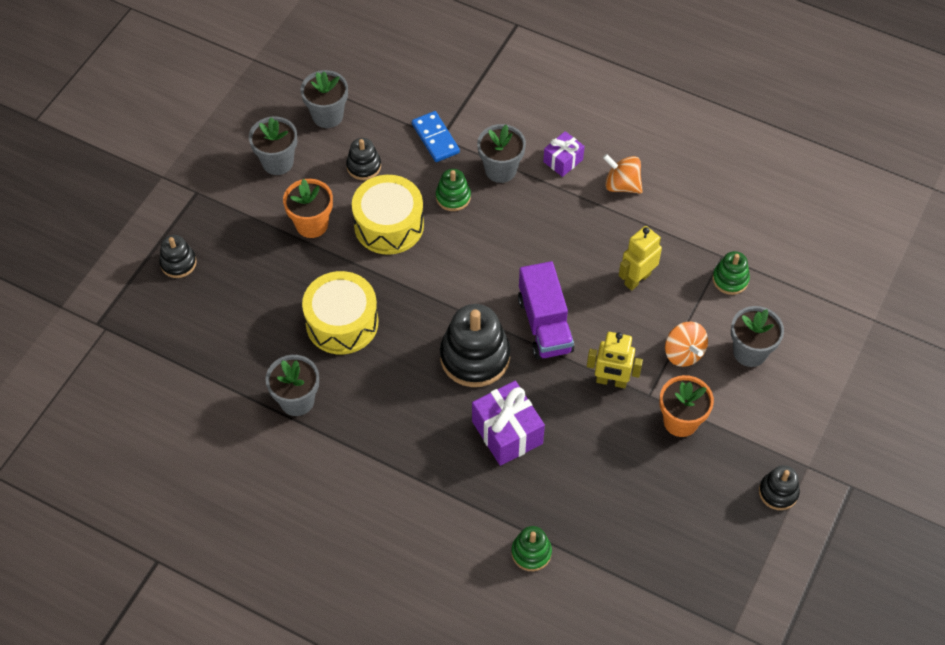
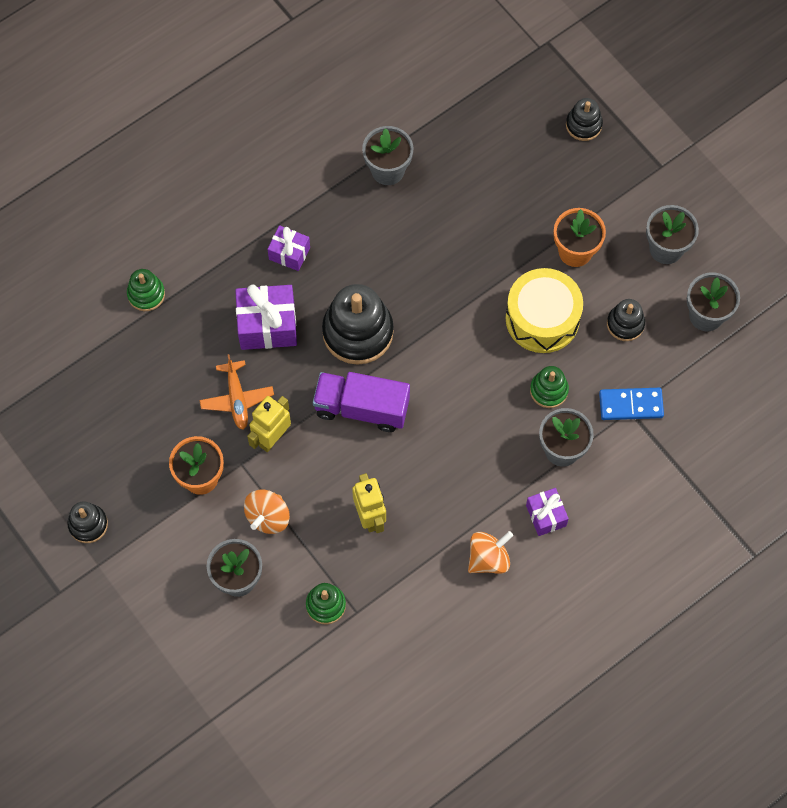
camera: 115 degrees right, 10 degrees up
yellow drum [302,271,378,354] -> none
orange spinning top [665,322,708,367] -> orange spinning top turned 60 degrees counterclockwise [244,489,290,534]
none -> orange plane [200,354,274,430]
none -> purple gift [267,225,310,271]

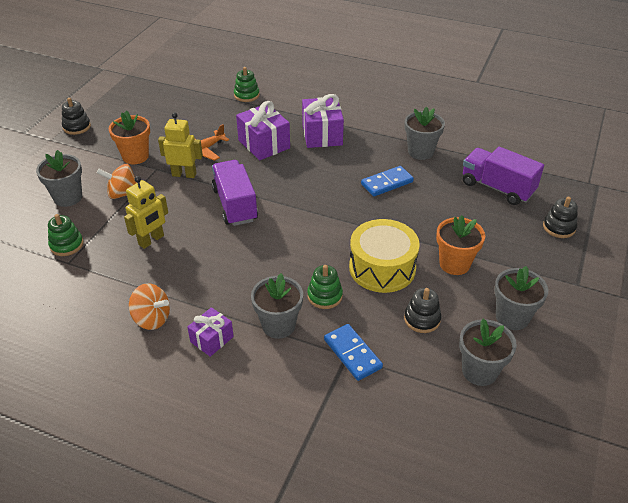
camera: 60 degrees right, 25 degrees down
purple gift [267,225,310,271] -> purple gift [302,94,344,148], size x1.68
black stacking toy [322,284,394,365] -> none
none -> blue domino [361,166,414,196]
none -> purple truck [463,147,544,205]

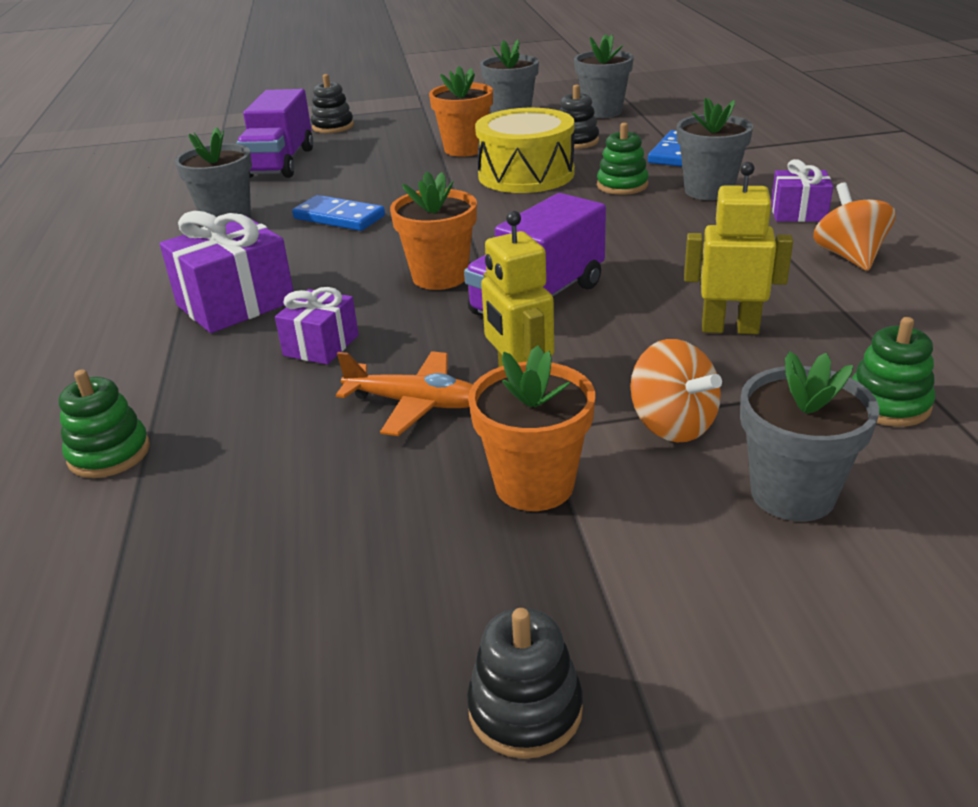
camera: 120 degrees left, 10 degrees down
purple gift [236,101,290,160] -> purple gift [275,287,359,365], size x0.60
none -> orange flower pot [390,171,477,290]

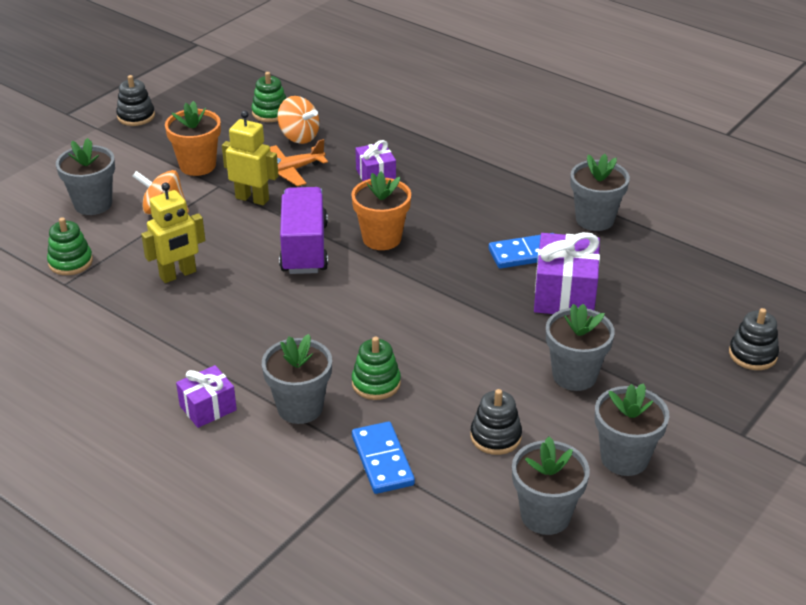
camera: 135 degrees right, 5 degrees up
green stacking toy [59,370,150,478] -> green stacking toy moved to [251,72,286,122]
purple gift [160,211,294,333] -> purple gift moved to [534,232,600,314]
purple truck [236,89,313,178] -> none
orange flower pot [429,66,493,157] -> grey flower pot [546,304,615,391]
yellow drum [475,108,575,193] -> none
orange spinning top [813,182,896,271] -> orange spinning top moved to [277,96,320,144]

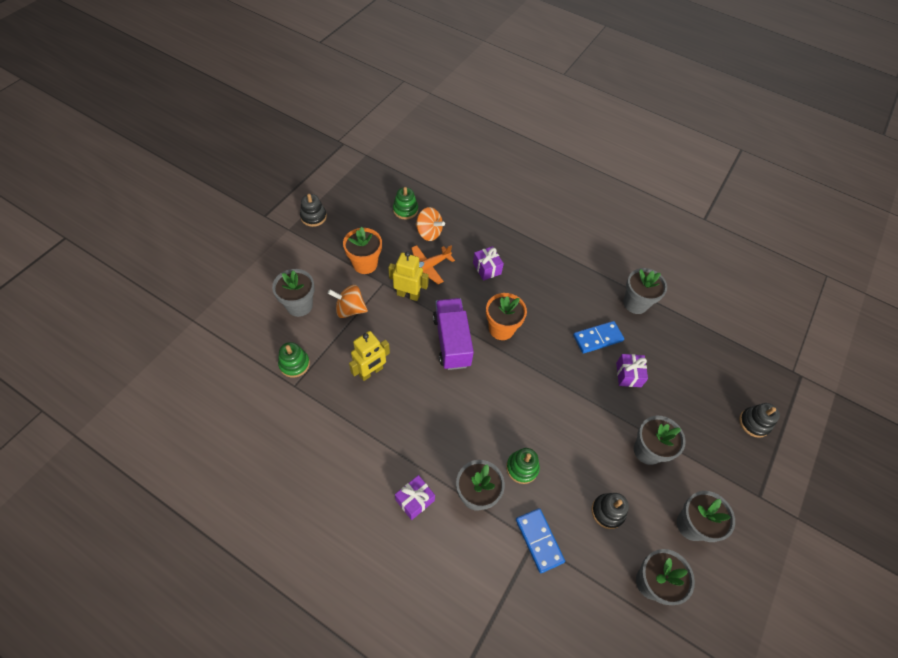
camera: 10 degrees left, 20 degrees up
purple gift [534,232,600,314] -> purple gift [616,354,648,387], size x0.60

